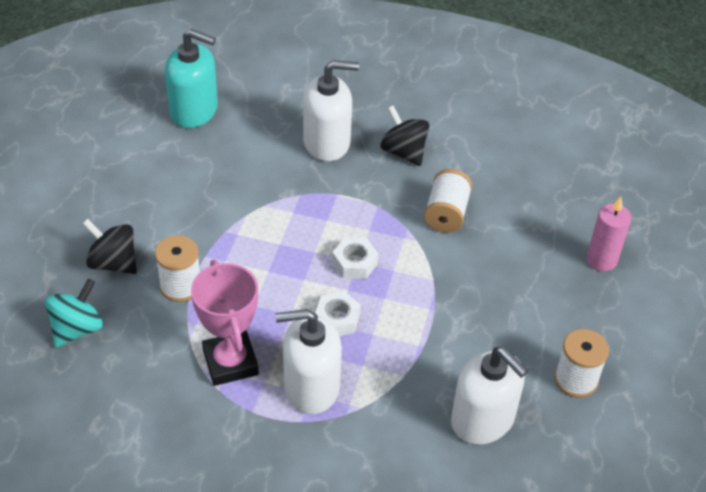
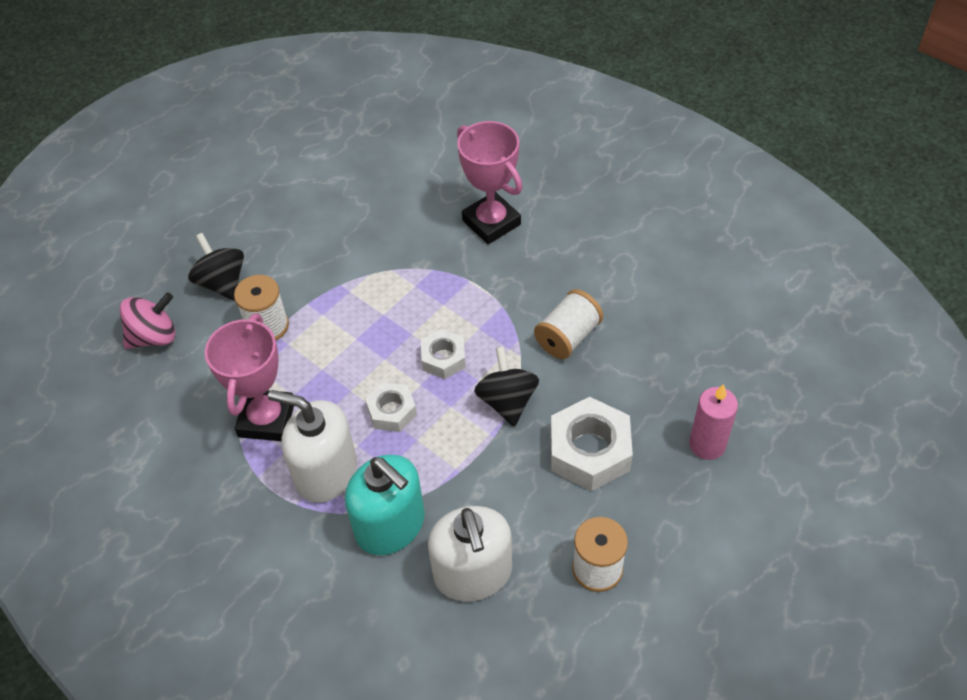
camera: 30 degrees right, 5 degrees up
turquoise spinning top [45,279,103,348] -> pink spinning top [120,292,176,349]
turquoise soap dispenser [165,29,218,128] -> turquoise soap dispenser moved to [345,455,425,555]
white soap dispenser [303,60,359,161] -> pink trophy [457,121,523,244]
black spinning top [380,105,429,166] -> black spinning top moved to [474,346,539,426]
none -> white nut [551,397,633,491]

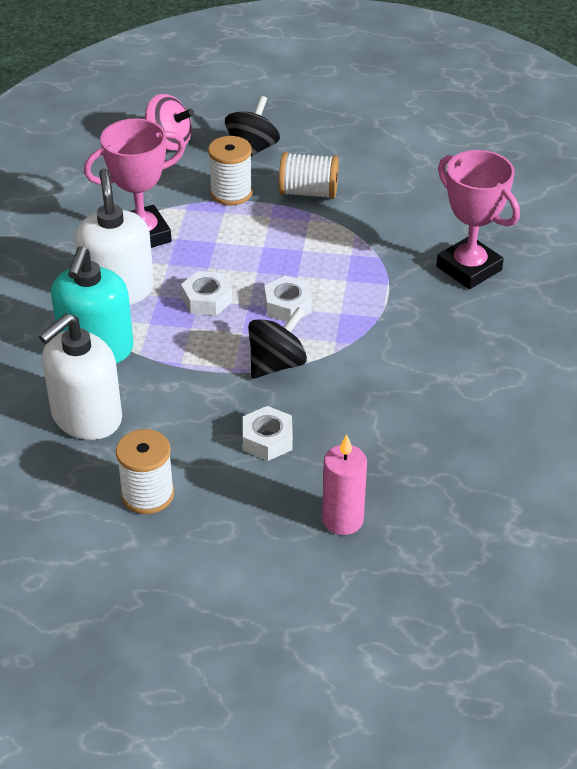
camera: 55 degrees right, 10 degrees down
pink trophy [457,121,523,244] -> pink trophy turned 60 degrees counterclockwise [436,150,520,289]
white spool [534,289,603,359] -> white spool moved to [279,152,339,199]
white nut [551,397,633,491] -> white nut [243,406,293,461], size x0.59

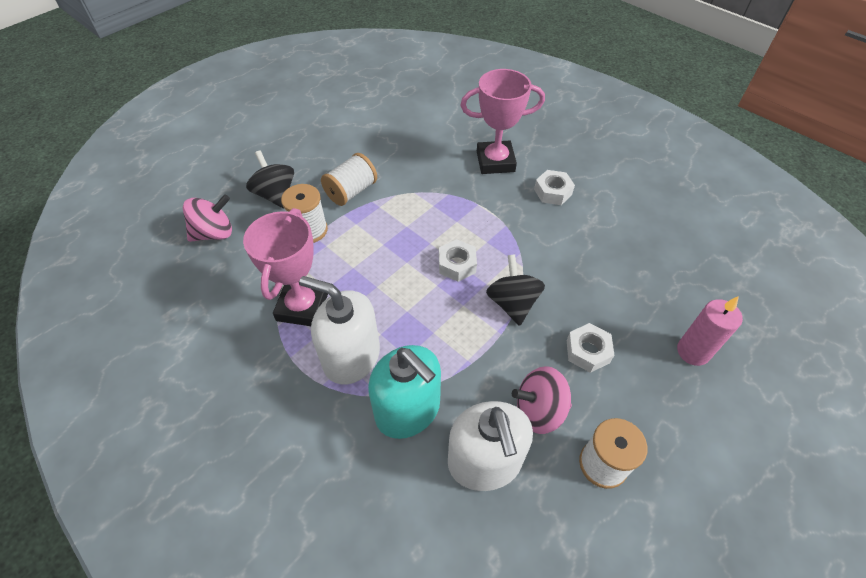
camera: 55 degrees left, 10 degrees up
white nut [181,271,232,316] -> white nut moved to [534,170,575,205]
none -> pink spinning top [512,366,572,434]

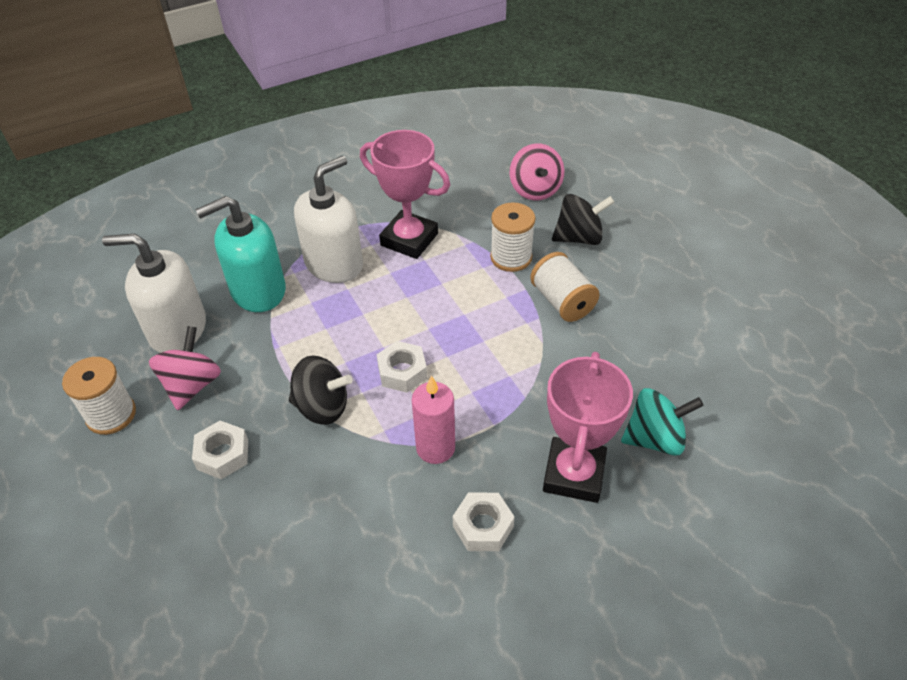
camera: 110 degrees right, 5 degrees down
pink candle [677,296,743,366] -> pink candle moved to [412,375,455,464]
none -> turquoise spinning top [621,388,704,456]

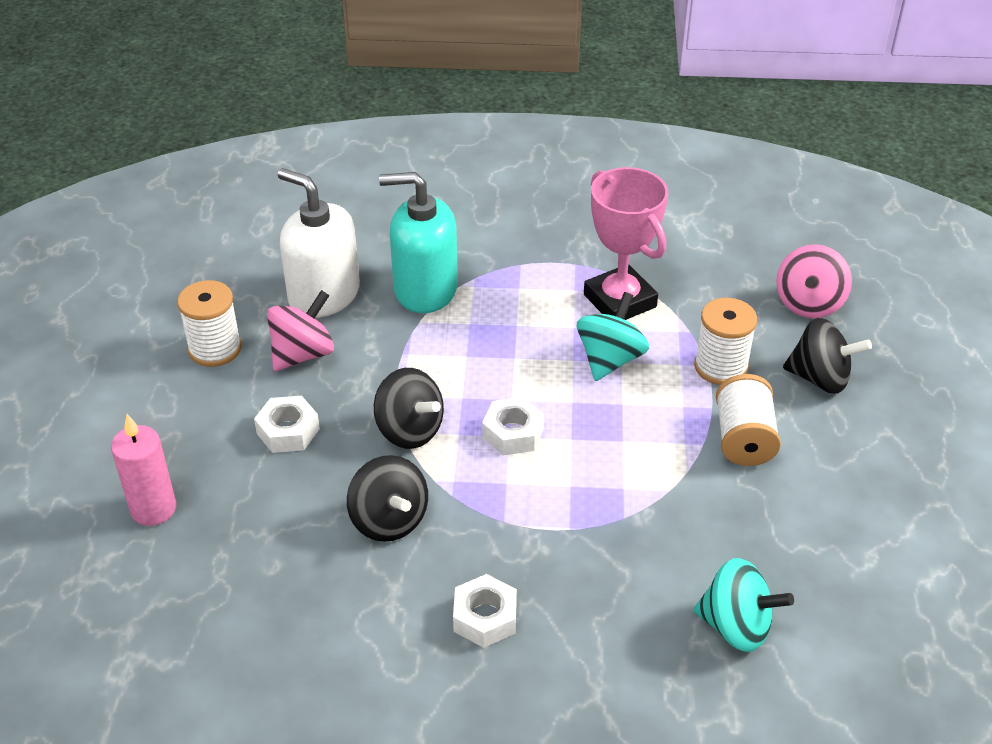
camera: 30 degrees right, 5 degrees down
white soap dispenser [294,156,363,283] -> none
pink candle [412,375,455,464] -> pink candle moved to [111,414,176,526]
pink trophy [543,352,633,503] -> none
none -> black spinning top [347,455,428,542]
none -> turquoise spinning top [577,292,649,381]

